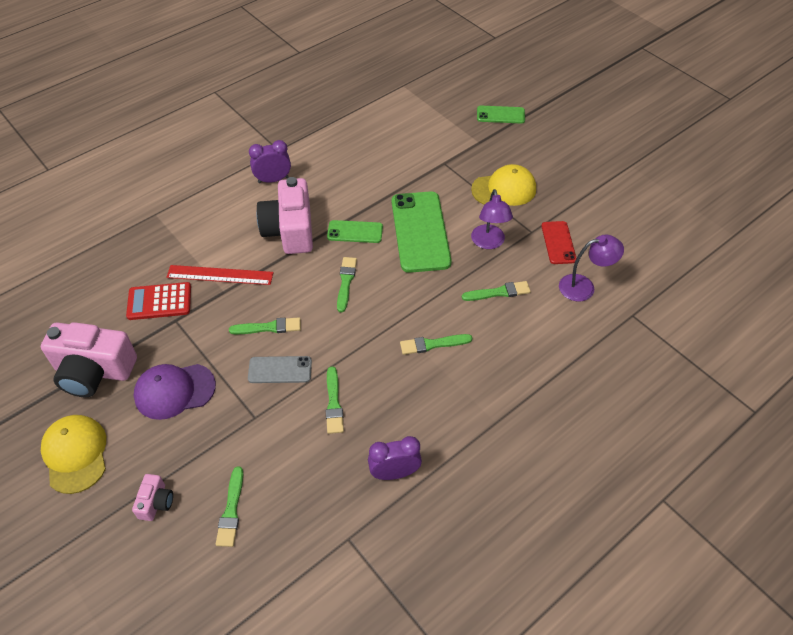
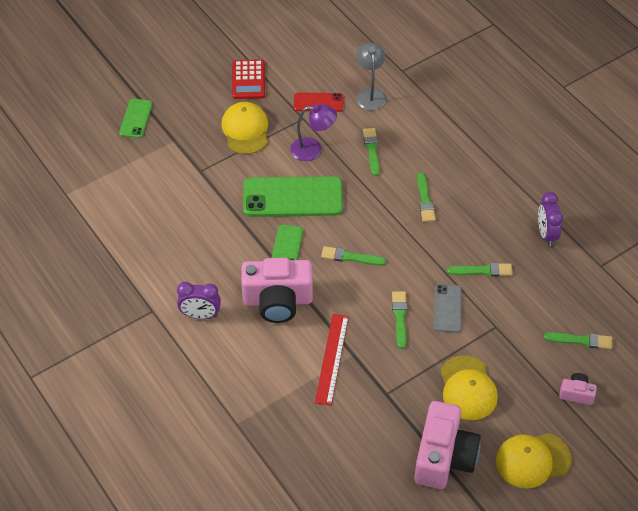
camera: 85 degrees left, 0 degrees up
red calculator [126,282,191,320] -> red calculator moved to [232,59,265,99]
purple cap [134,364,216,420] -> yellow cap [441,355,498,420]
purple clock [249,140,291,183] -> purple clock turned 75 degrees counterclockwise [177,282,221,319]
purple lamp [559,235,624,301] -> grey lamp [356,43,386,110]

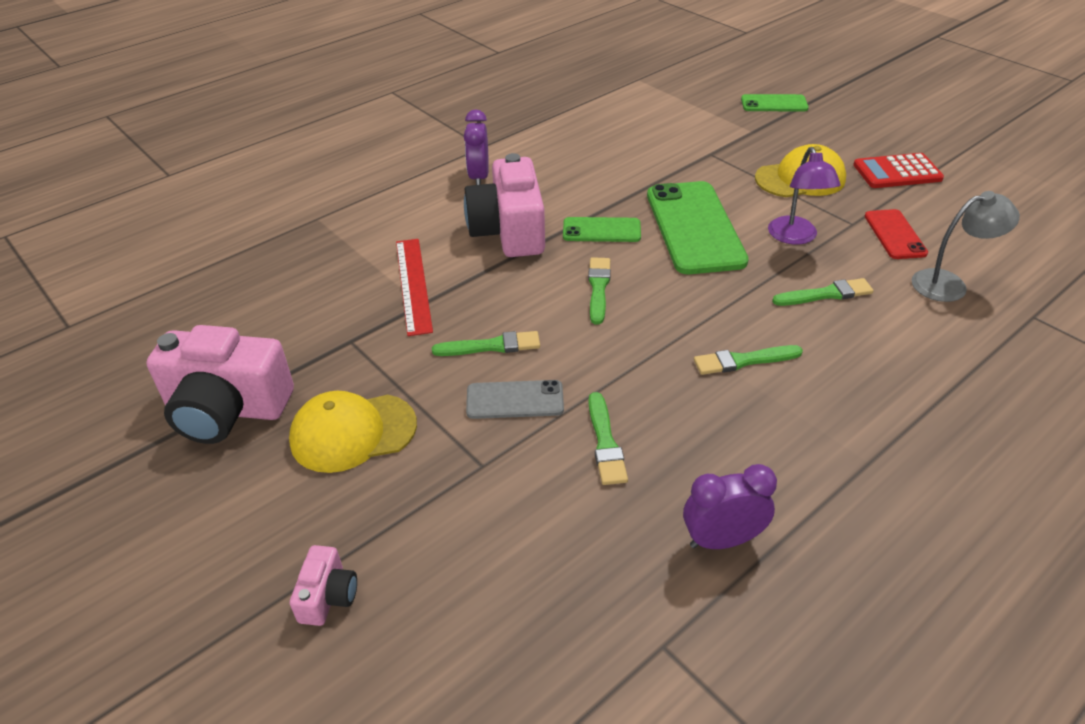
camera: 85 degrees right, 10 degrees down
red ruler [315,314,349,406] -> red ruler turned 75 degrees clockwise [396,239,433,336]
yellow cap [496,433,572,489] -> none
green brush [544,332,612,349] -> none

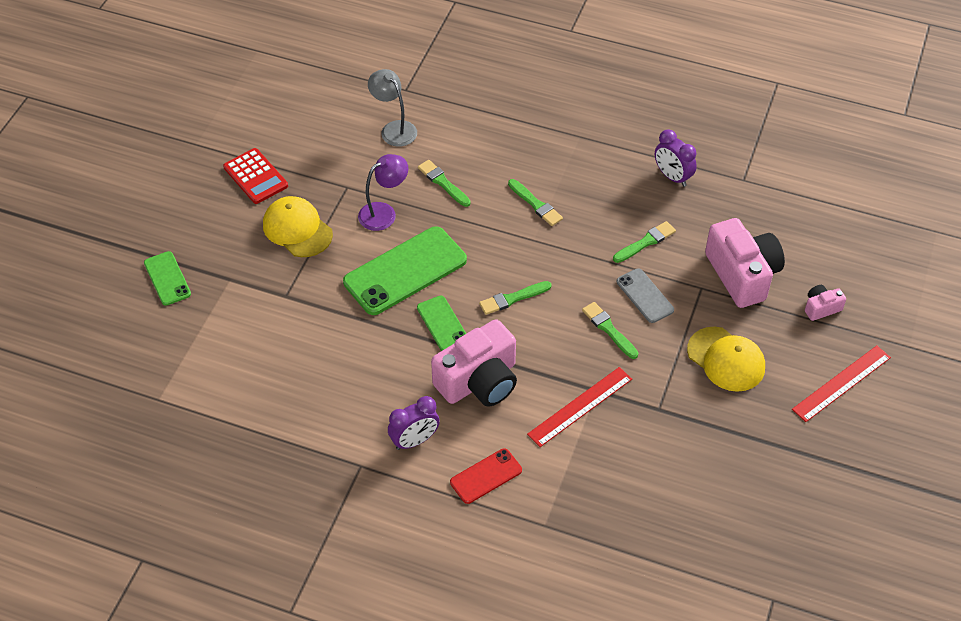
camera: 120 degrees left, 10 degrees up
pink camera [146,325,294,444] -> pink camera moved to [705,218,785,308]
red phone [865,209,928,259] -> red phone moved to [450,448,522,504]
none -> red ruler [792,345,891,422]

